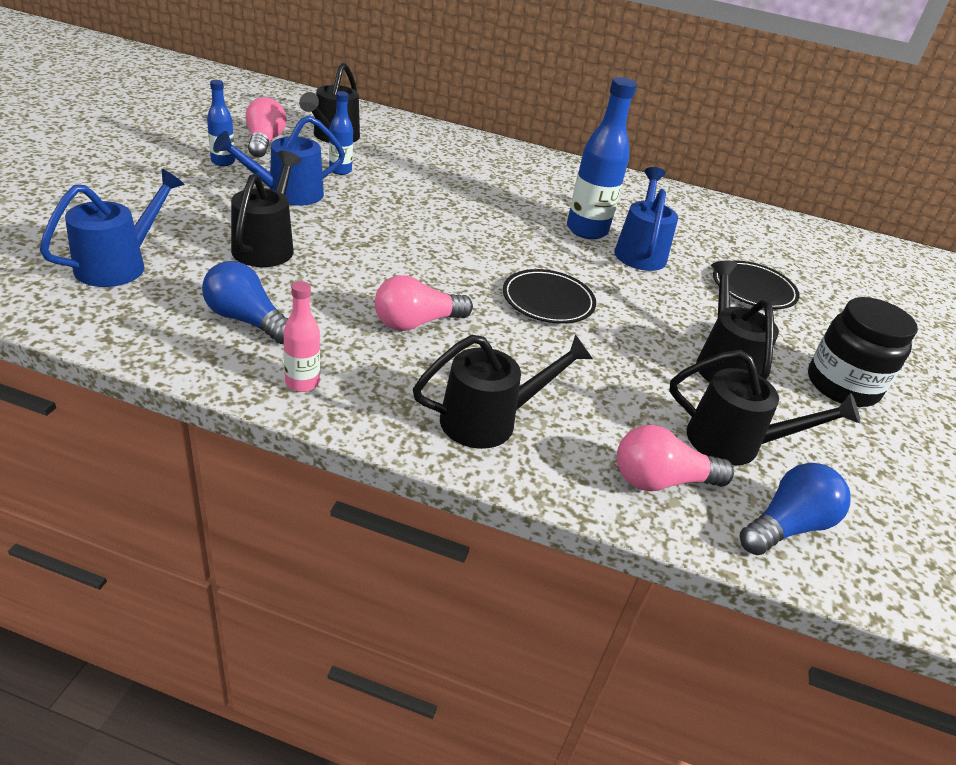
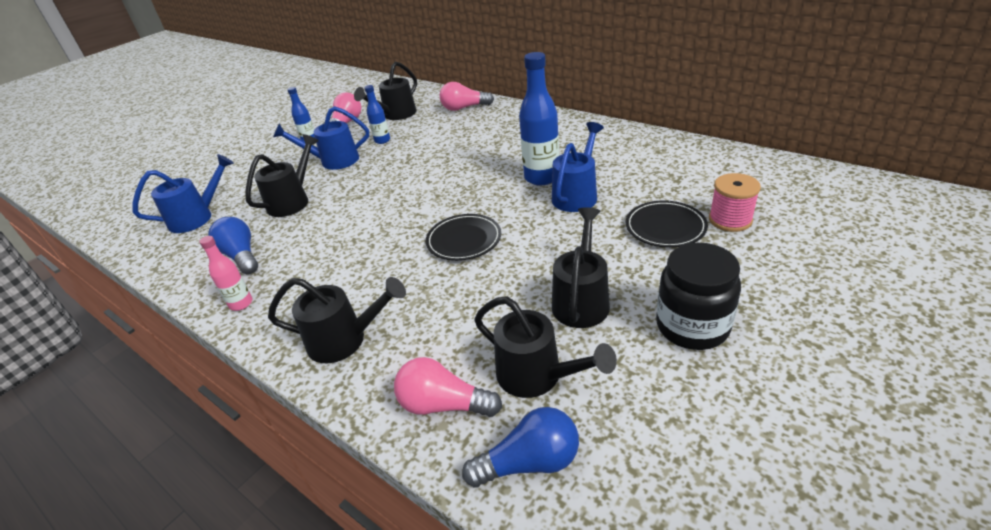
camera: 30 degrees right, 0 degrees up
pink light bulb [375,275,473,331] -> pink light bulb moved to [440,82,494,111]
none -> pink spool [709,173,761,232]

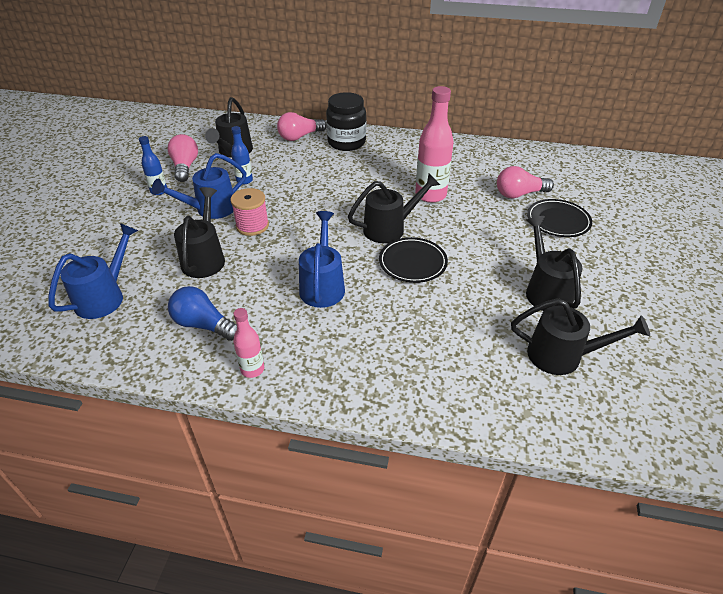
camera: 30 degrees left, 5 degrees up
black watering can [268,277,406,363] -> black watering can moved to [348,174,440,243]
pink light bulb [394,357,502,417] -> pink light bulb moved to [497,166,554,198]
blue light bulb [462,407,579,488] -> none
blue bottle [519,52,559,185] -> pink bottle [415,86,454,203]
blue watering can [552,122,604,212] -> blue watering can moved to [299,211,345,308]
black jar [656,243,741,350] -> black jar moved to [326,92,366,151]
pink spool [709,173,761,232] -> pink spool moved to [231,188,269,236]

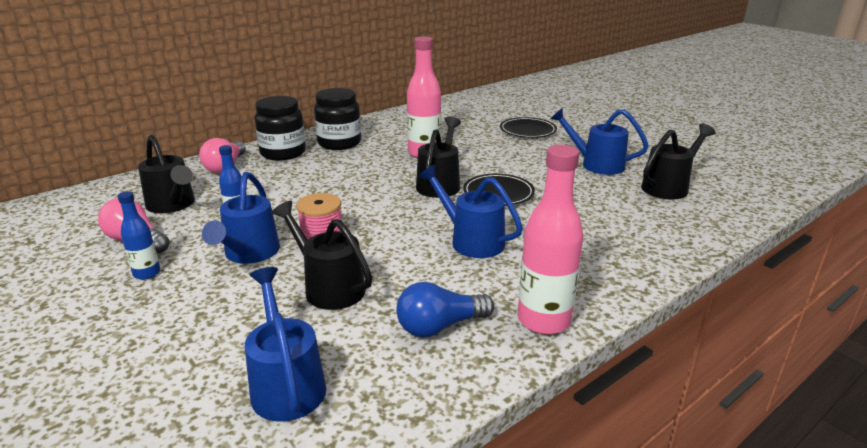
camera: 50 degrees left, 15 degrees down
pink bottle [233,308,264,378] -> pink bottle [518,145,584,334], size x1.84
pink light bulb [497,166,554,198] -> none
black watering can [526,216,582,311] -> blue watering can [550,108,649,175]
none -> black jar [314,88,361,150]

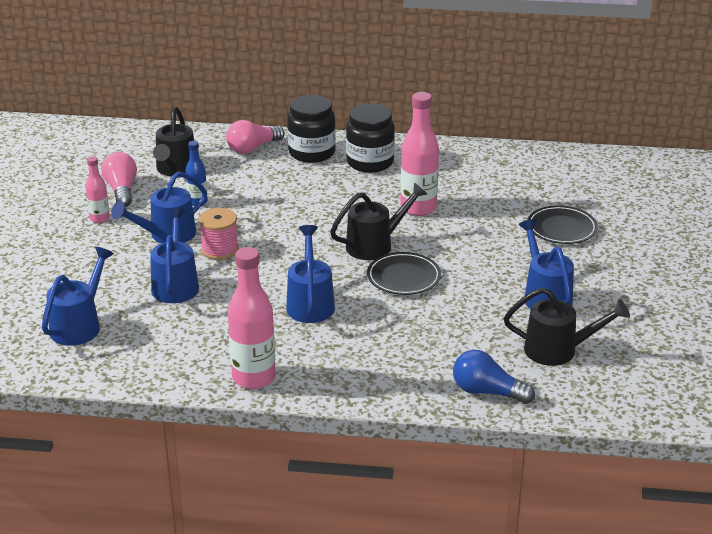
camera: 45 degrees right, 5 degrees up
blue bottle [117,191,160,280] -> pink bottle [85,156,110,223]
black watering can [272,201,372,310] -> blue watering can [150,208,199,303]
blue light bulb [396,282,495,337] -> blue light bulb moved to [453,350,535,404]

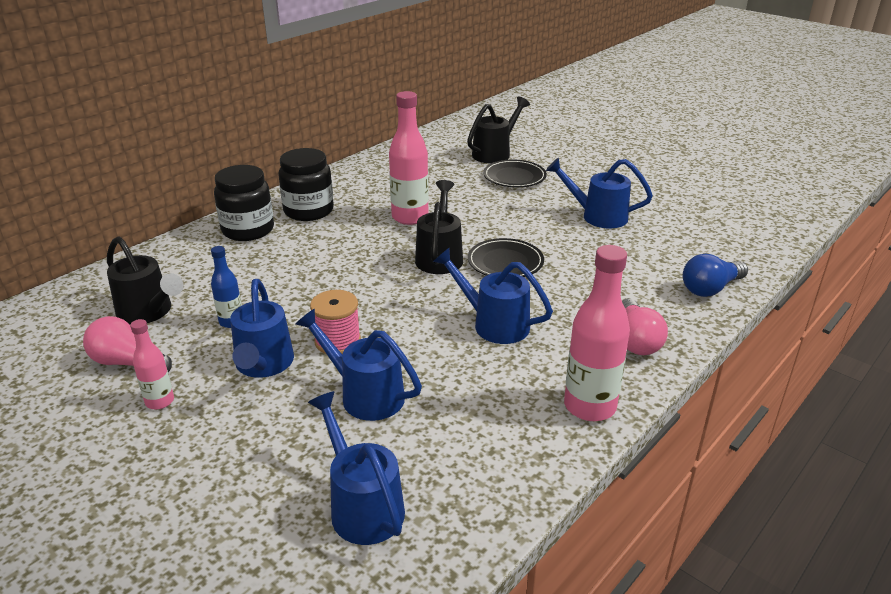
camera: 55 degrees left, 0 degrees up
pink light bulb [226,120,285,154] -> pink light bulb moved to [622,298,668,355]
black watering can [504,288,630,366] -> black watering can moved to [467,97,530,164]

